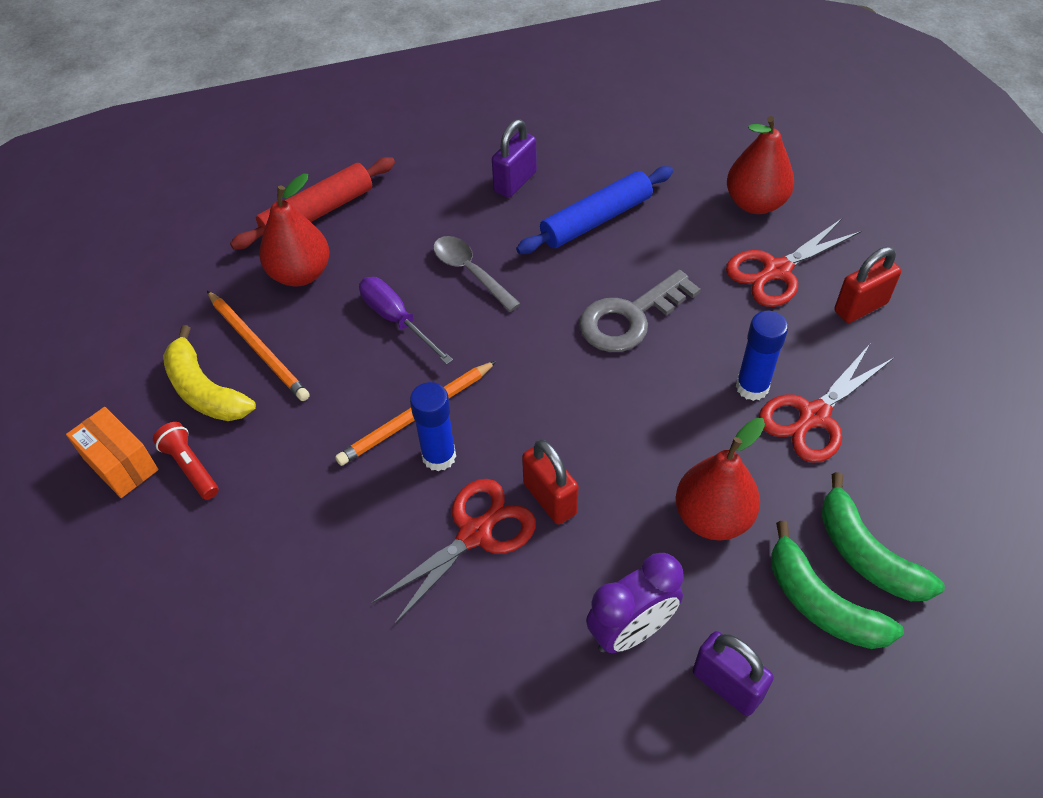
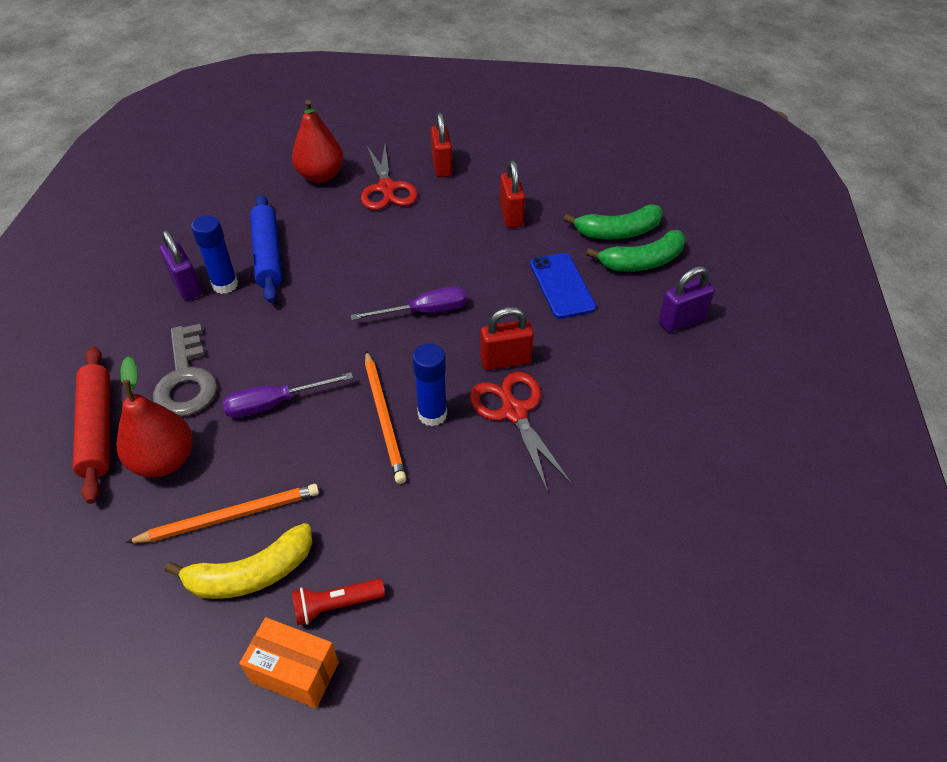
camera: 70 degrees left, 5 degrees down
orange box [66,407,158,498] -> orange box turned 45 degrees clockwise [239,617,339,708]
grey spoon [433,236,521,312] -> none
grey key [579,270,701,352] -> grey key moved to [153,324,217,417]
purple clock [586,553,684,653] -> none
red pear [676,418,765,540] -> blue phone [530,253,596,319]
blue glue stick [736,311,788,401] -> blue glue stick moved to [191,215,238,294]
red scissors [759,344,895,463] -> red padlock [500,160,525,228]
none -> purple screwdriver [351,286,467,320]

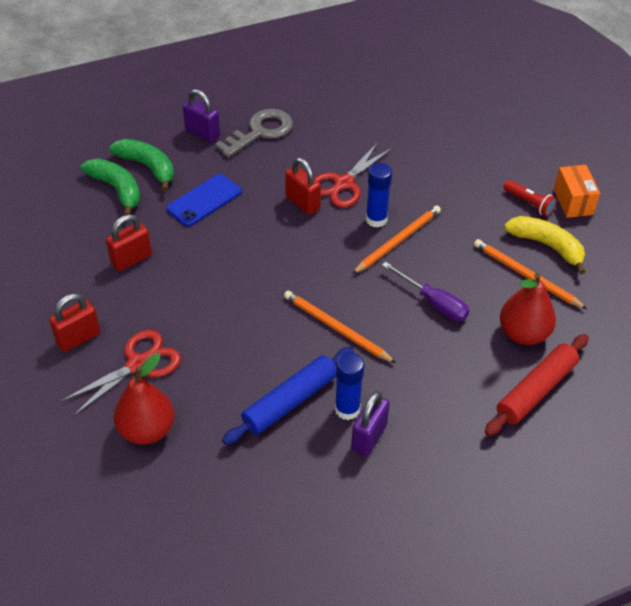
camera: 120 degrees left, 0 degrees up
grey key [153,324,217,417] -> grey key moved to [215,109,293,158]
purple screwdriver [351,286,467,320] -> none
none -> orange pencil [284,290,396,363]

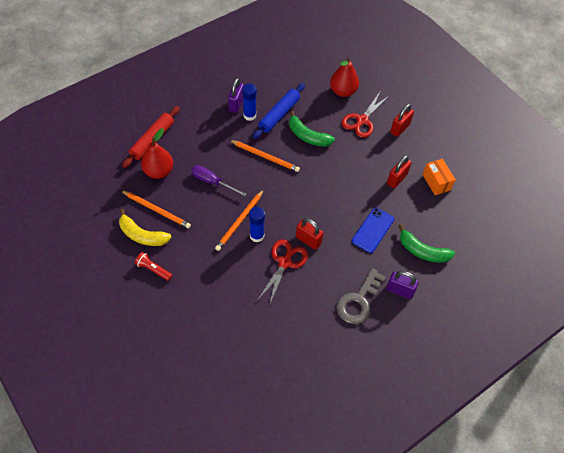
camera: 165 degrees right, 10 degrees up
green banana [81,158,140,215] -> green banana moved to [289,111,335,147]
orange box [554,165,600,218] -> orange box moved to [422,159,456,195]

